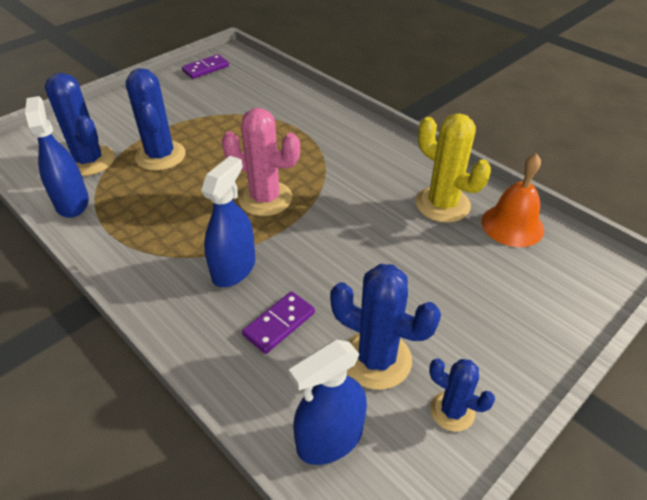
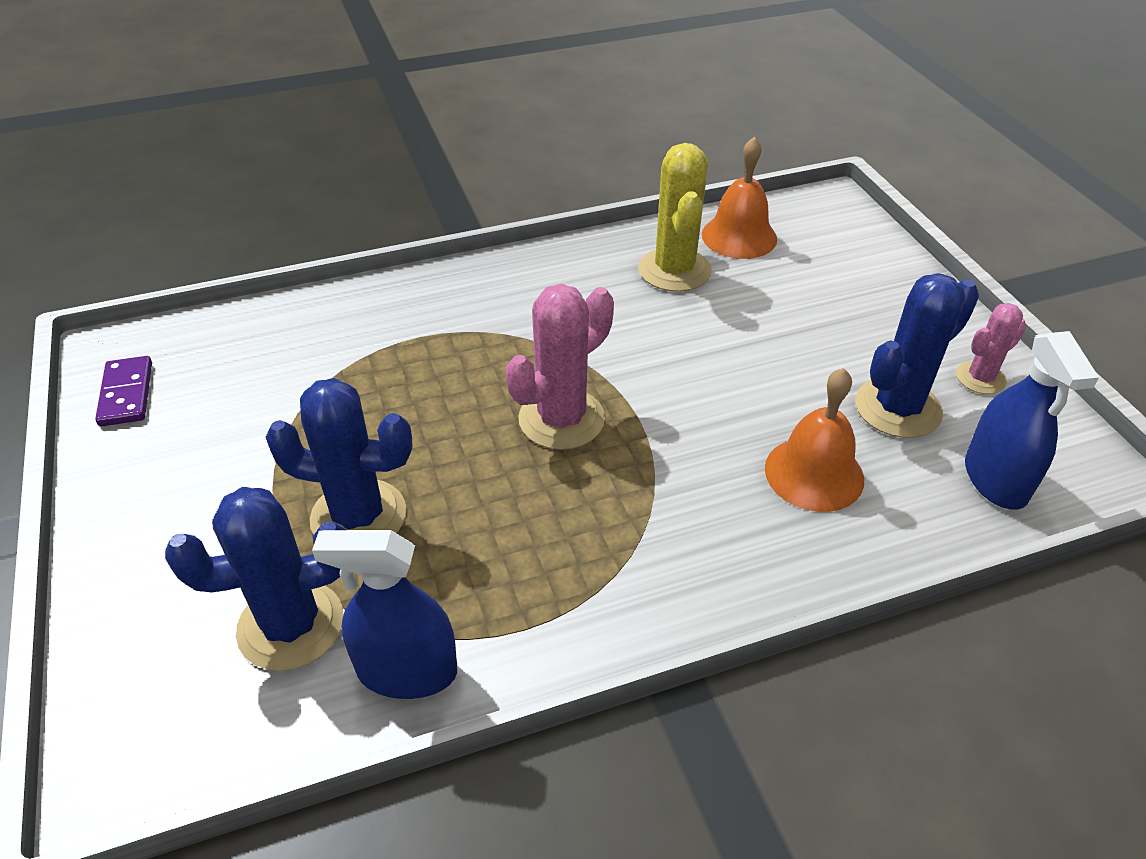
camera: 65 degrees left, 0 degrees up
blue spray bottle [201,156,255,287] -> none
purple domino [242,291,315,354] -> orange bell [765,368,864,512]
yellow cactus [416,113,491,223] -> yellow cactus turned 75 degrees counterclockwise [639,143,712,292]
blue cactus [429,358,495,432] -> pink cactus [956,303,1026,394]

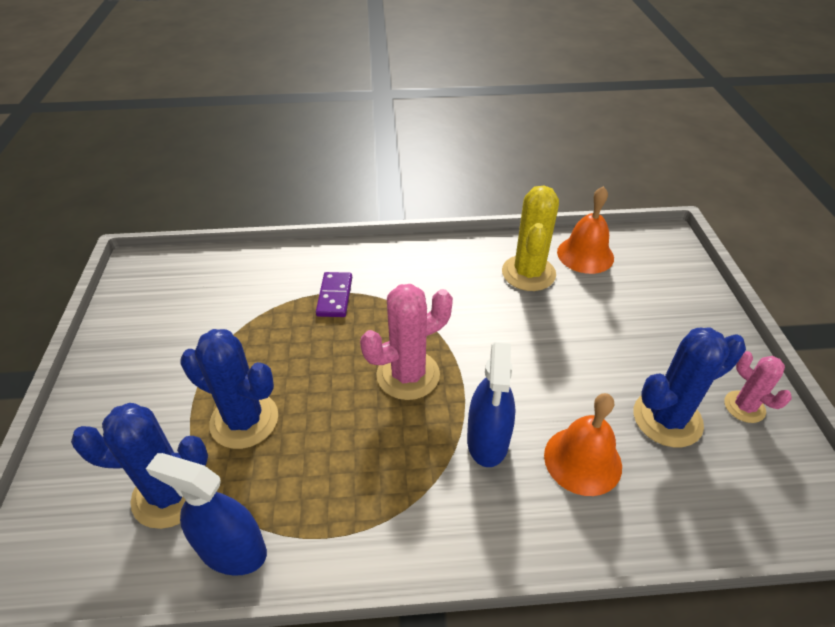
camera: 15 degrees right, 0 degrees up
purple domino [95,356,152,427] -> purple domino moved to [316,272,352,317]
pink cactus [956,303,1026,394] -> pink cactus turned 75 degrees clockwise [724,351,792,423]
blue spray bottle [965,331,1099,510] -> blue spray bottle moved to [467,342,516,467]

